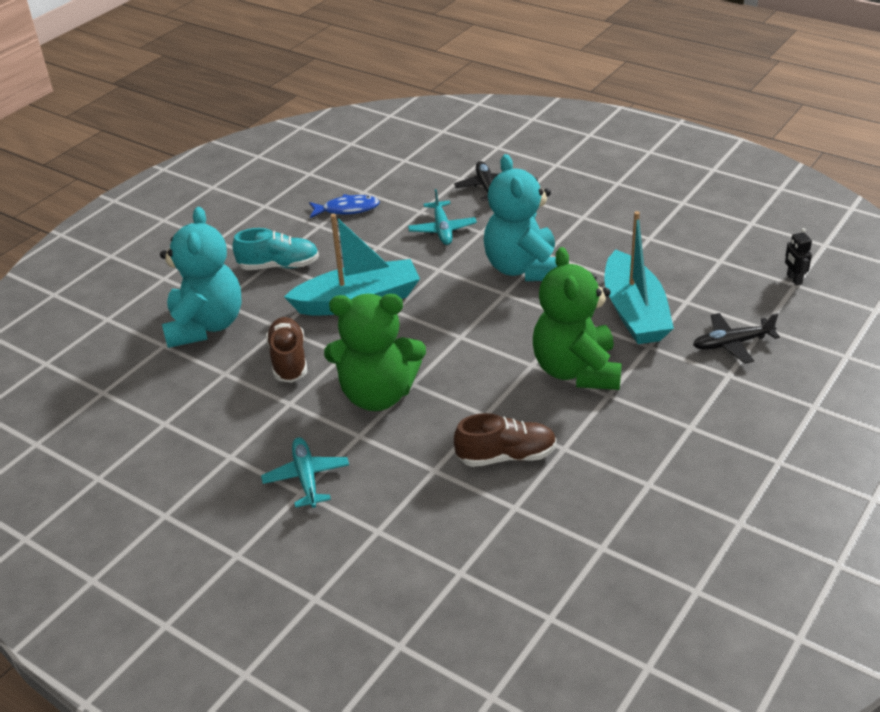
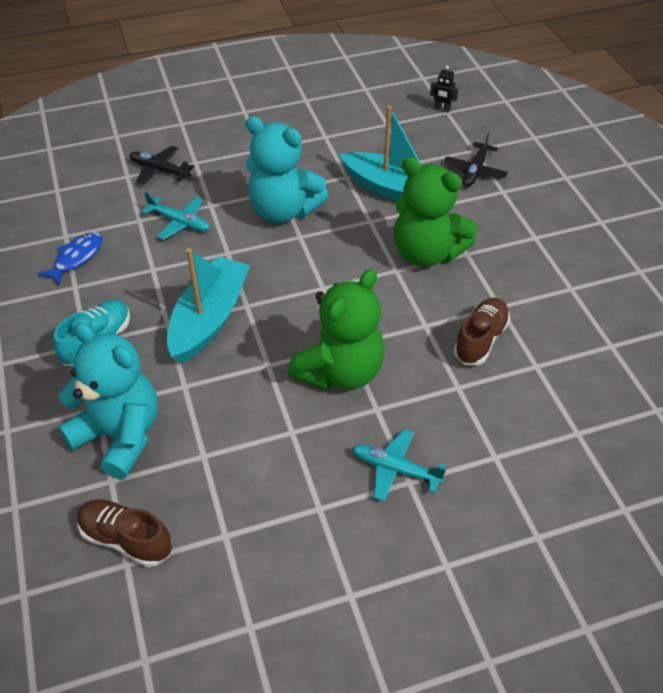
camera: 55 degrees left, 10 degrees up
brown shoe [266,317,307,383] -> brown shoe moved to [77,499,172,567]

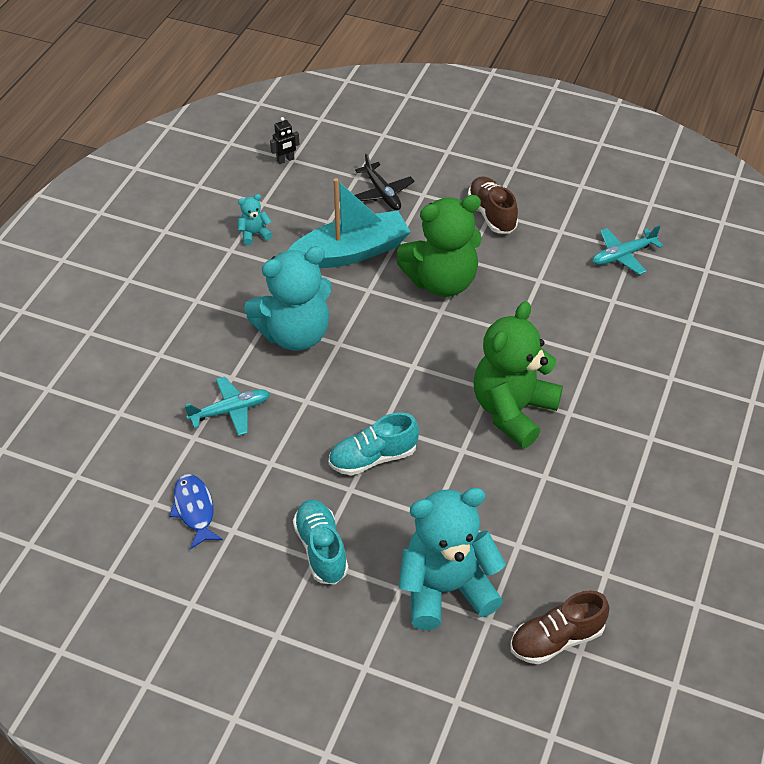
camera: 50 degrees left, 0 degrees up
black plane [130,146,195,185] -> none
turquoise boat [167,248,250,363] -> turquoise shoe [329,413,419,476]
green teddy bear [287,269,385,390] -> green teddy bear turned 135 degrees counterclockwise [473,301,563,448]
turquoise plane [352,429,446,501] -> turquoise plane moved to [592,225,663,275]
brown shoe [453,298,510,365] -> brown shoe moved to [468,176,518,234]
none -> turquoise teddy bear [238,194,272,245]

